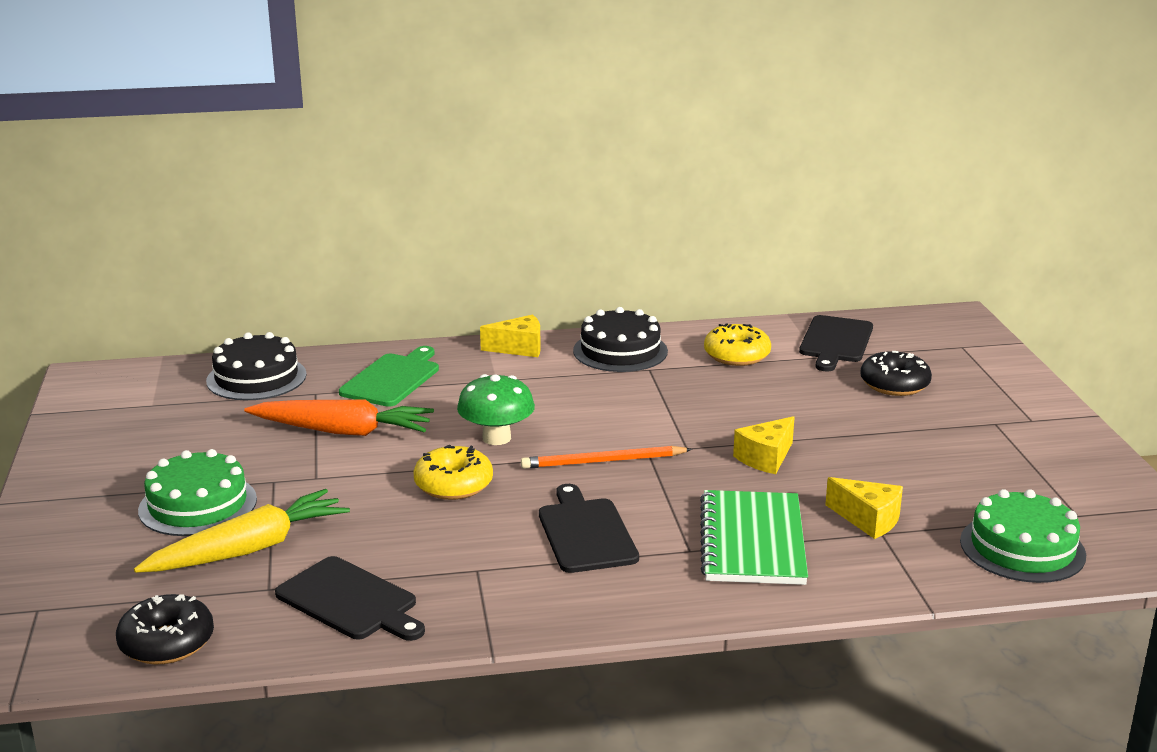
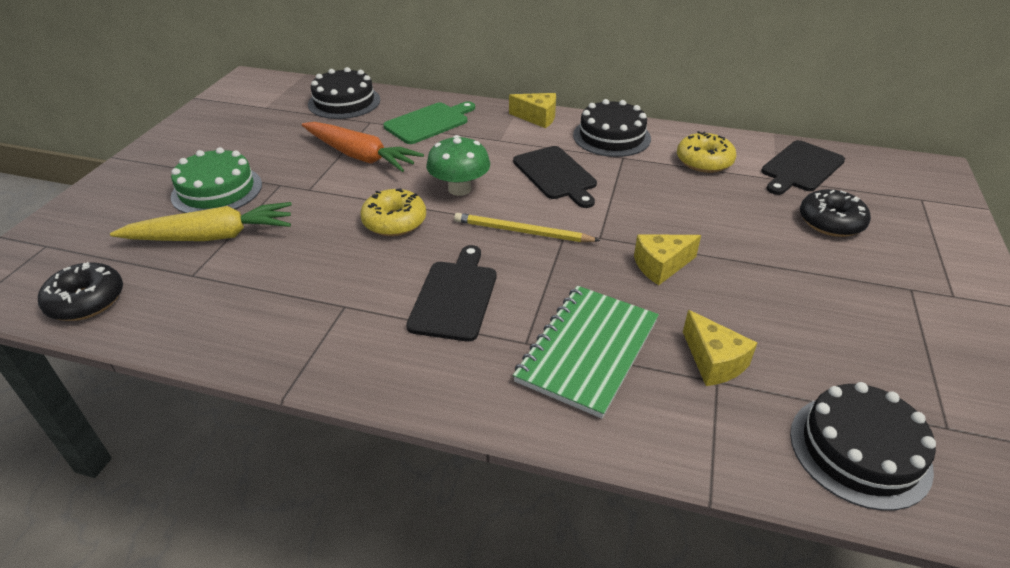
camera: 25 degrees right, 15 degrees up
black cutting board [275,556,425,641] -> black cutting board moved to [513,146,597,208]
orange pencil [521,446,692,469] -> yellow pencil [454,213,600,242]
green cake [960,489,1086,583] -> black cake [790,382,936,511]

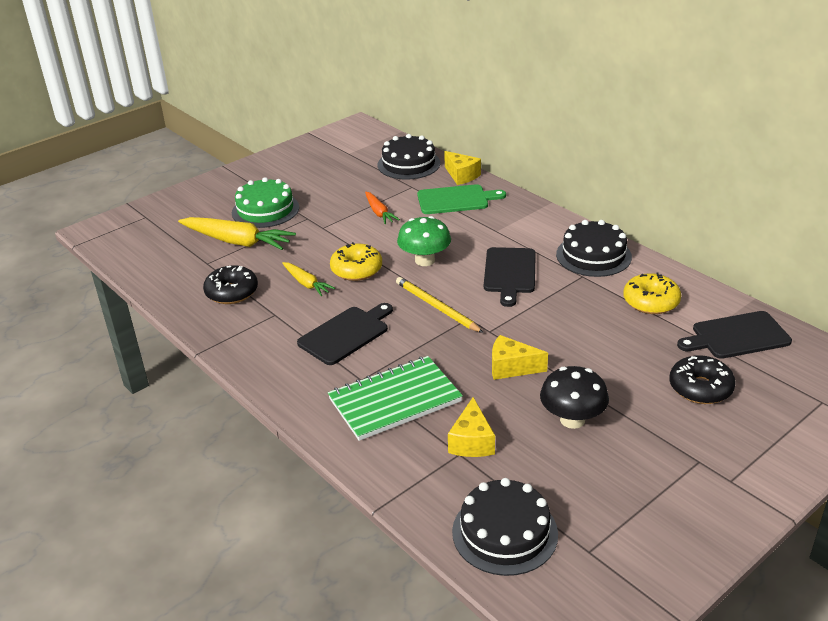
camera: 35 degrees right, 5 degrees down
black donut [38,262,123,321] -> black donut moved to [203,265,258,304]
orange carrot [302,122,424,172] -> orange carrot [365,192,400,224], size x0.55
yellow cheese [509,93,556,128] -> yellow cheese moved to [444,151,481,185]
none -> yellow carrot [282,262,335,296]
none -> black mushroom [540,366,609,429]

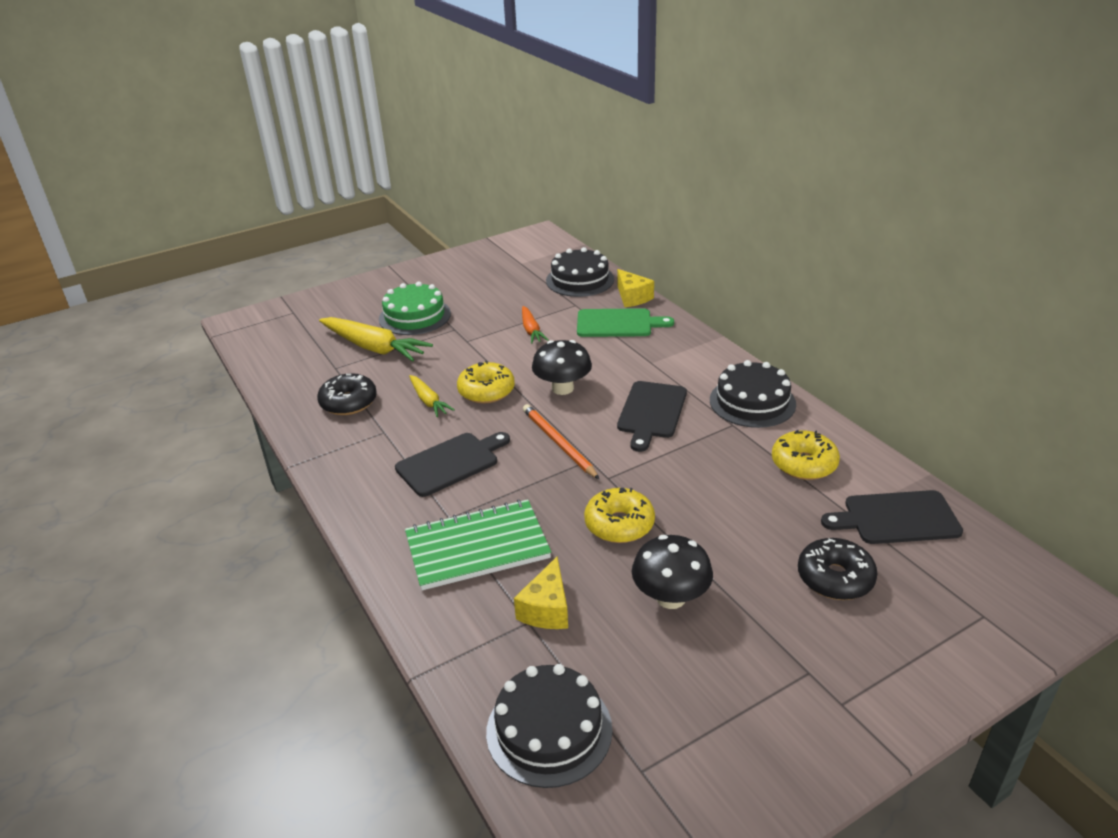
camera: 10 degrees right, 0 degrees up
yellow pencil [396,277,483,333] -> orange pencil [523,404,599,479]
green mushroom [397,216,451,266] -> black mushroom [532,340,592,395]
yellow cheese [492,335,548,380] -> yellow donut [584,488,655,543]

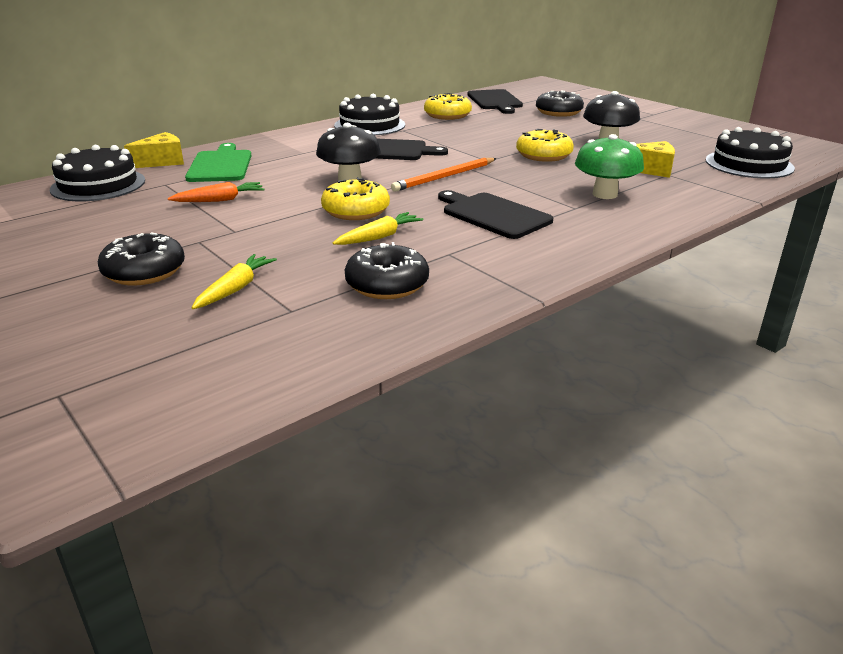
camera: 100 degrees left, 5 degrees down
yellow carrot [319,317,433,362] -> yellow carrot [192,254,277,309], size x0.55
green cake [379,282,451,335] -> black donut [98,232,185,285]
green notebook [405,499,551,590] -> green mushroom [575,134,644,199]

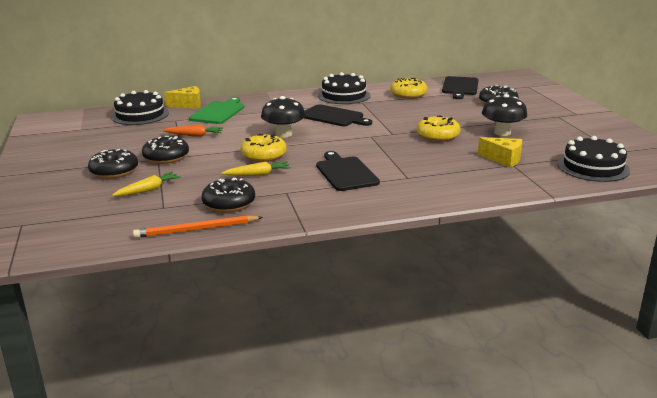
camera: 25 degrees right, 5 degrees down
orange pencil [391,158,497,192] -> orange pencil moved to [133,215,263,238]
green mushroom [575,134,644,199] -> none
none -> black donut [142,136,189,164]

